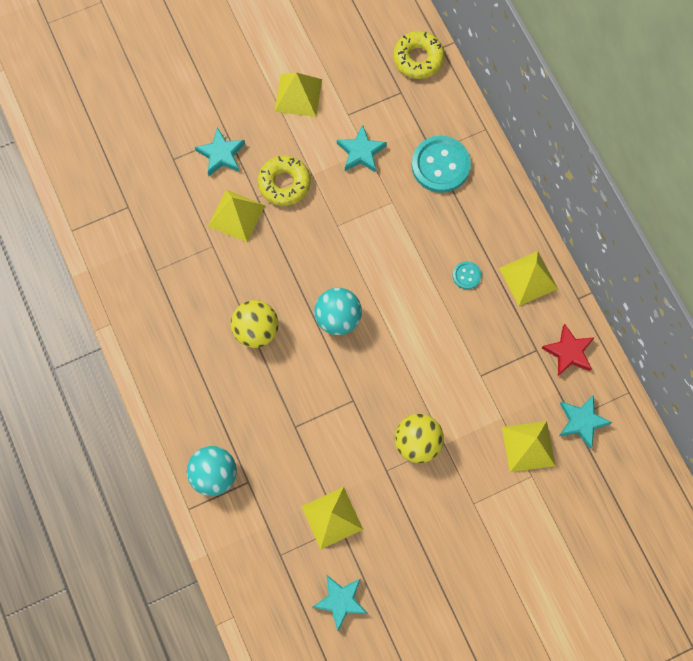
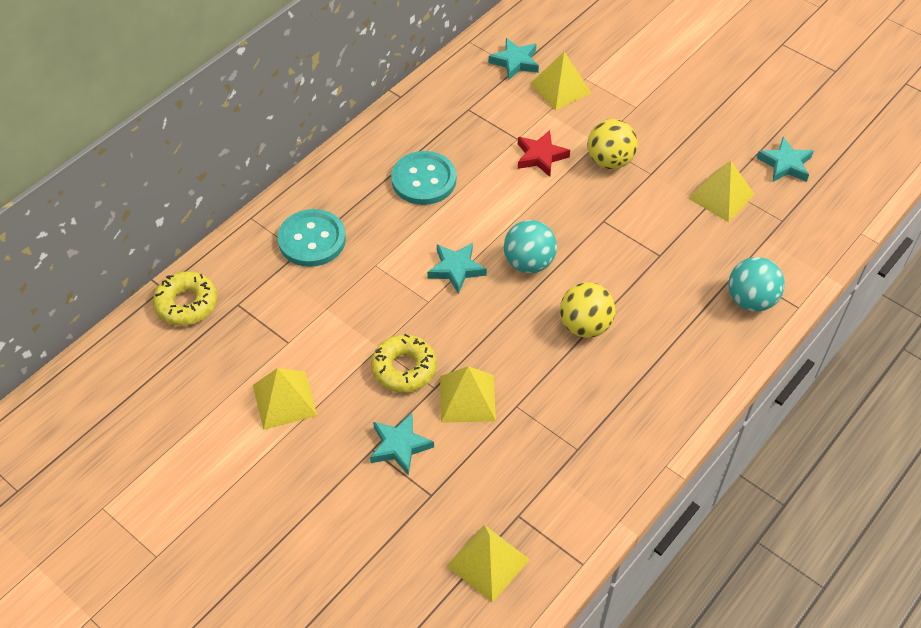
camera: 115 degrees left, 20 degrees down
turquoise star [337,125,387,173] -> turquoise star moved to [427,242,487,294]
turquoise button [453,261,481,289] -> turquoise button [391,151,456,205], size x2.11
yellow pyramid [499,251,558,306] -> yellow pyramid moved to [447,525,530,602]
red star [541,324,595,376] -> red star moved to [518,130,570,177]

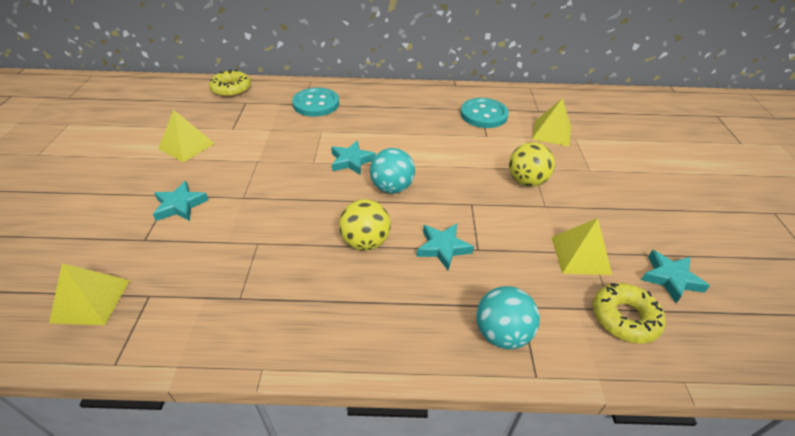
camera: 50 degrees right, 10 degrees down
yellow donut [371,334,437,393] -> yellow donut moved to [593,283,666,344]
turquoise button [391,151,456,205] -> turquoise button moved to [461,98,509,128]
yellow pyramid [440,366,496,423] -> none
turquoise star [489,38,539,80] -> turquoise star moved to [417,224,474,270]
red star [518,130,570,177] -> none

